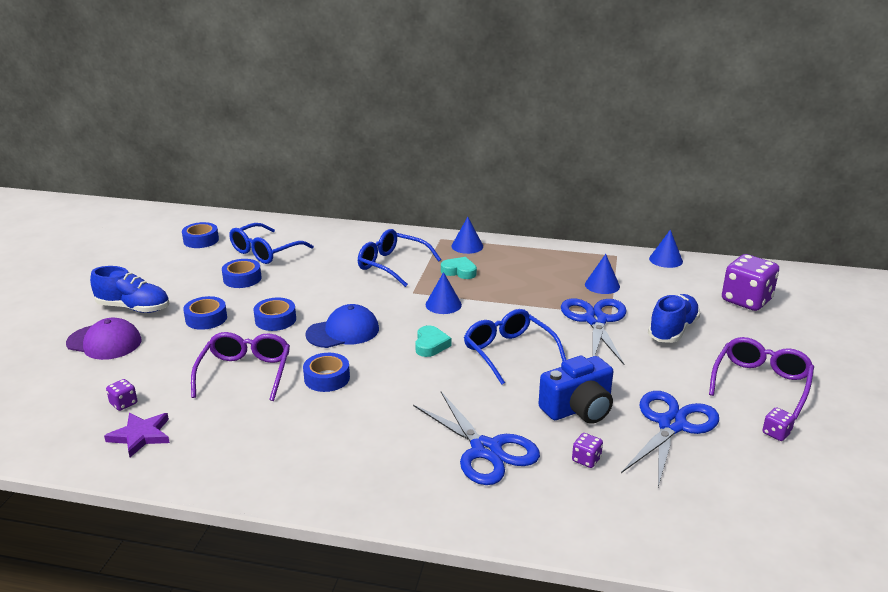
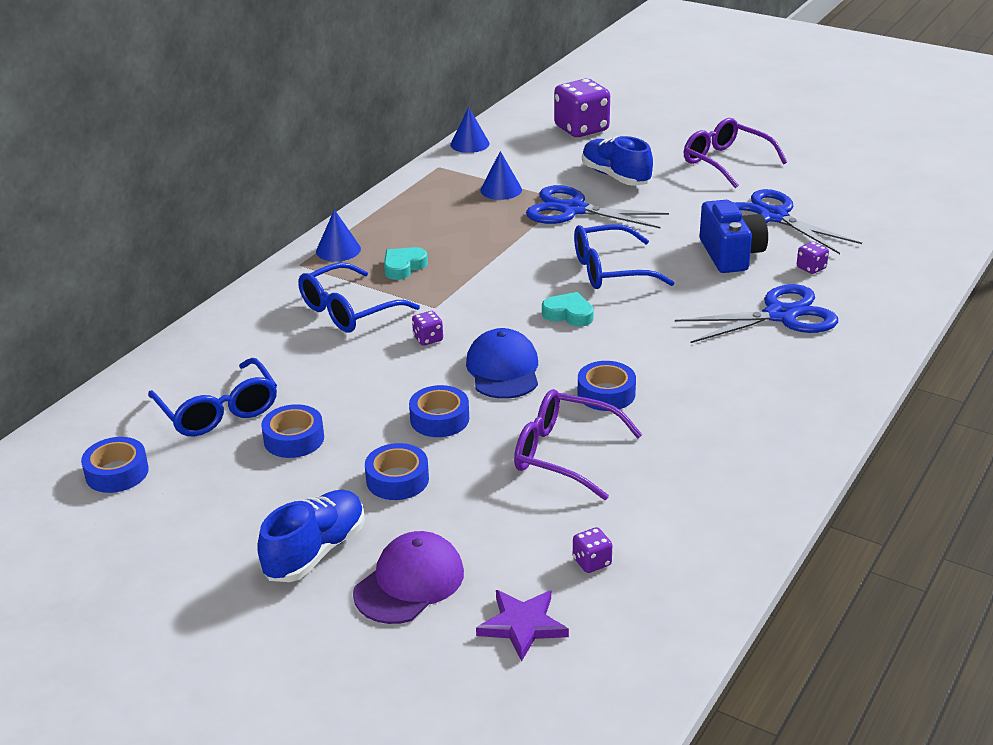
camera: 70 degrees left, 5 degrees up
purple star [104,413,170,457] -> purple star moved to [476,590,569,661]
blue cone [425,272,462,314] -> none
purple dice [762,407,795,441] -> purple dice moved to [412,311,443,345]

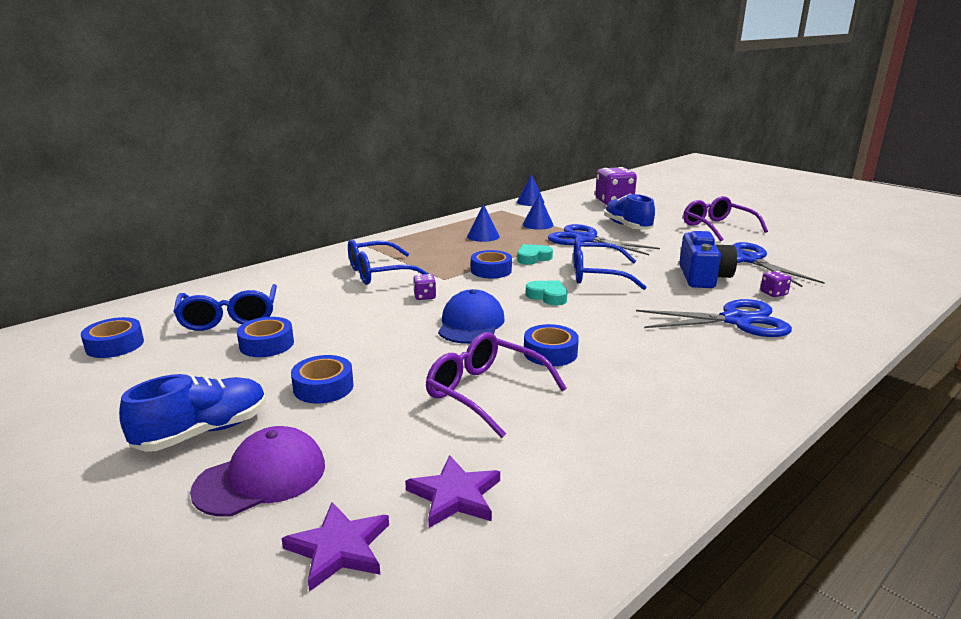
camera: 15 degrees right, 10 degrees down
blue cone [316,209,361,261] -> blue cone moved to [467,204,500,242]
turquoise heart [384,247,428,280] -> turquoise heart moved to [517,244,553,265]
blue tape [409,385,469,437] -> blue tape moved to [471,250,512,278]
purple dice [573,527,612,573] -> purple star [405,455,500,528]

